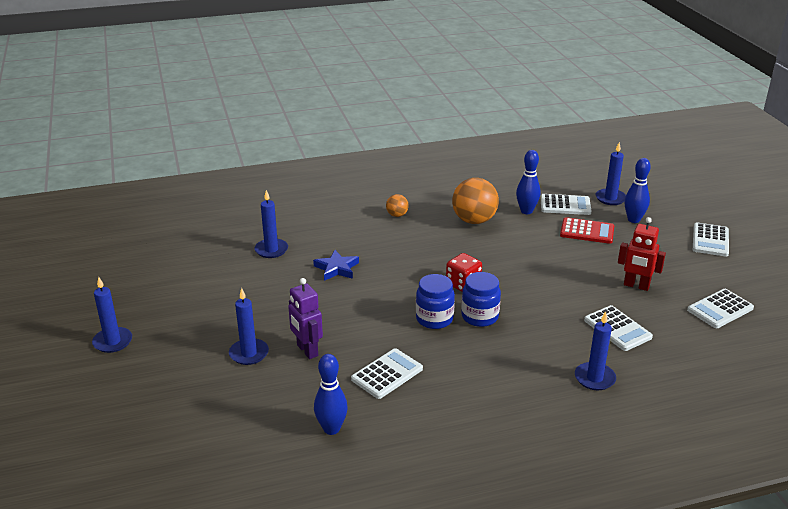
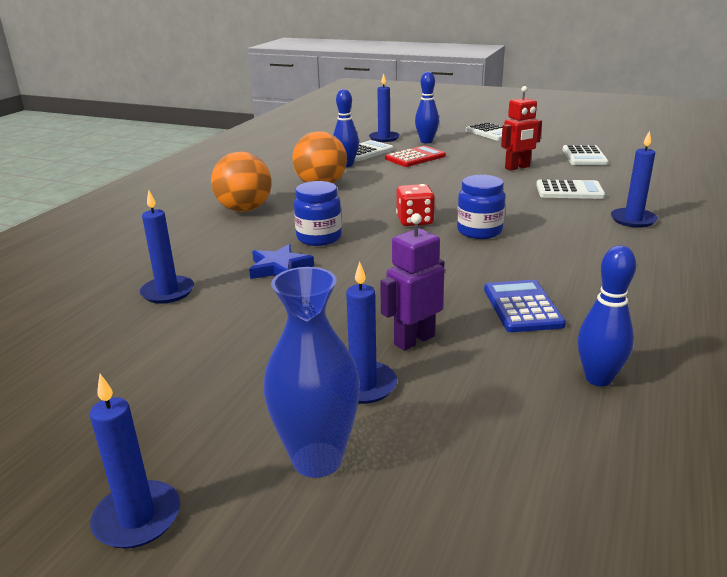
camera: 50 degrees left, 5 degrees down
purple robot [288,278,323,359] -> purple robot turned 135 degrees clockwise [380,213,444,351]
white calculator [351,348,423,399] -> blue calculator [484,280,566,332]
orange ball [386,194,409,217] -> orange ball [211,152,272,212], size x2.01
blue jar [416,274,455,329] -> blue jar moved to [294,181,342,246]
none -> blue vase [263,267,360,478]

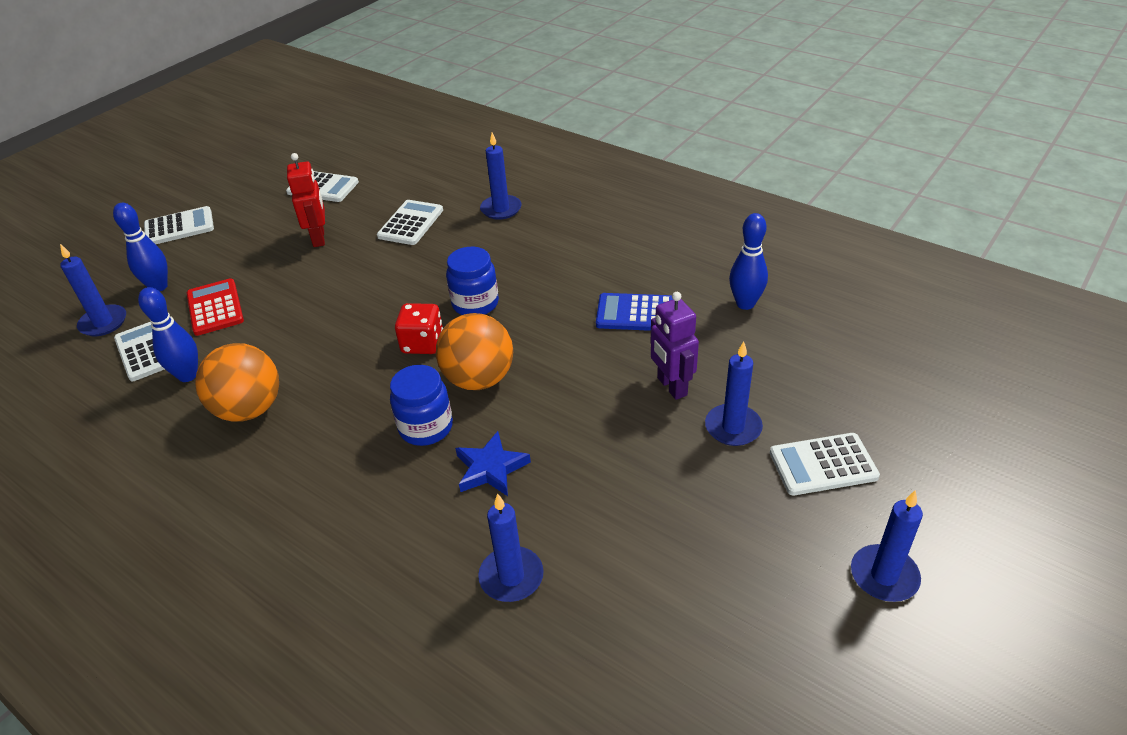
camera: 75 degrees left, 15 degrees up
orange ball [211,152,272,212] -> orange ball moved to [436,313,513,390]
blue vase [263,267,360,478] -> white calculator [770,433,880,496]

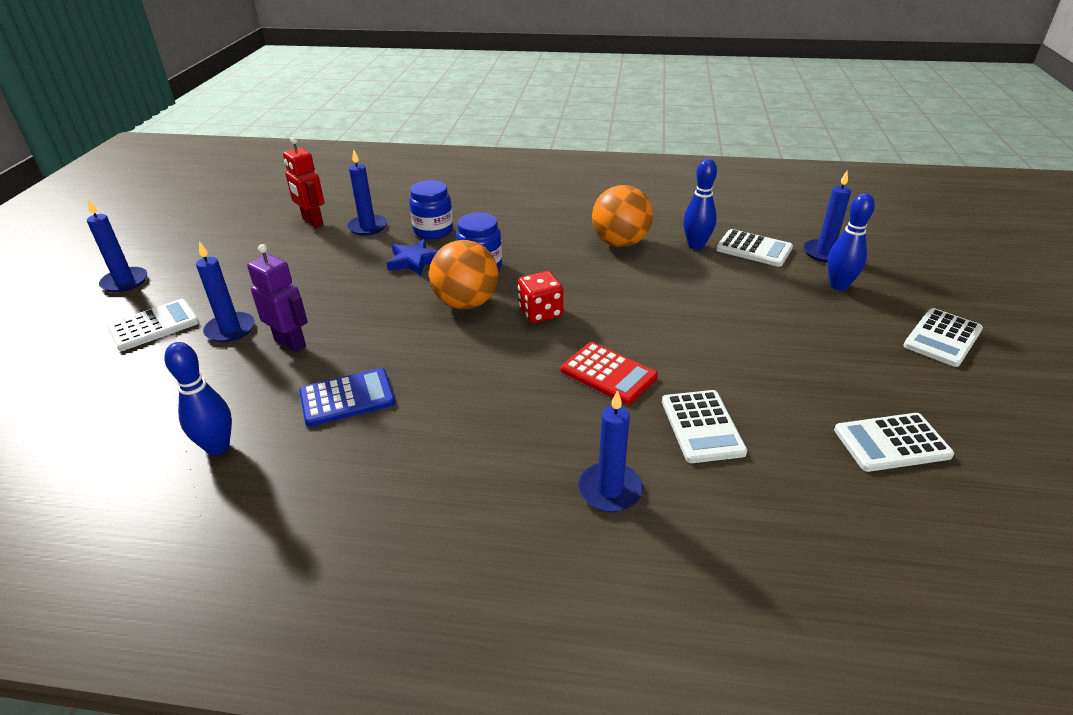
camera: 150 degrees right, 5 degrees down
red calculator [187,279,244,336] -> red calculator moved to [561,342,658,405]
red robot [287,153,325,247] -> red robot moved to [283,137,324,228]
blue jar [446,247,499,315] -> blue jar moved to [409,180,453,239]

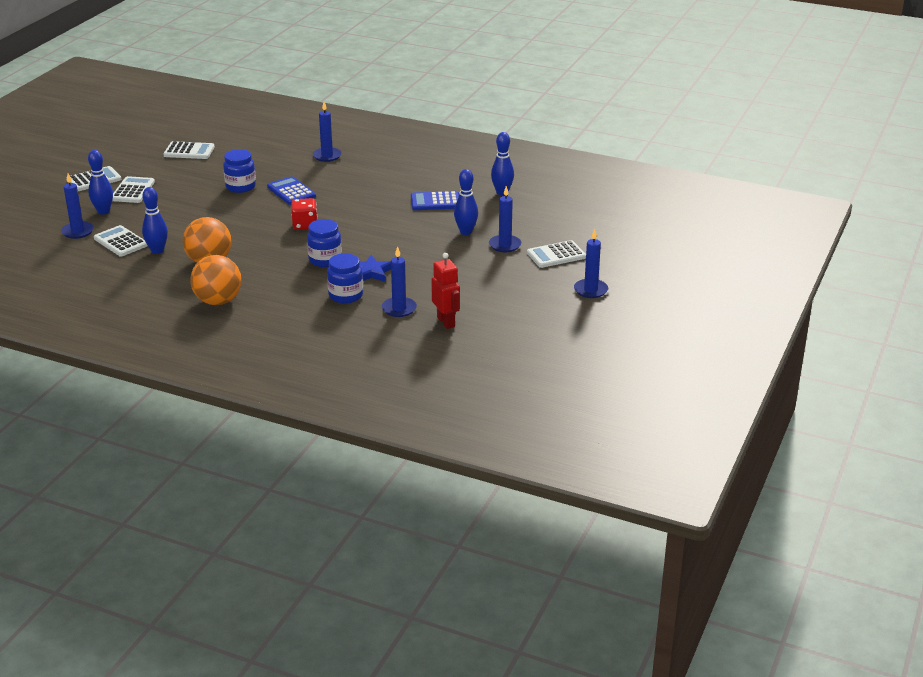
camera: 165 degrees left, 5 degrees down
purple robot [247,244,308,352] -> blue bowling pin [454,169,478,235]
orange ball [429,240,498,309] -> orange ball moved to [190,255,242,305]
red calculator [561,342,658,405] -> blue calculator [267,176,316,205]
white calculator [662,390,747,463] -> white calculator moved to [112,176,155,203]
none -> blue jar [223,149,256,193]

